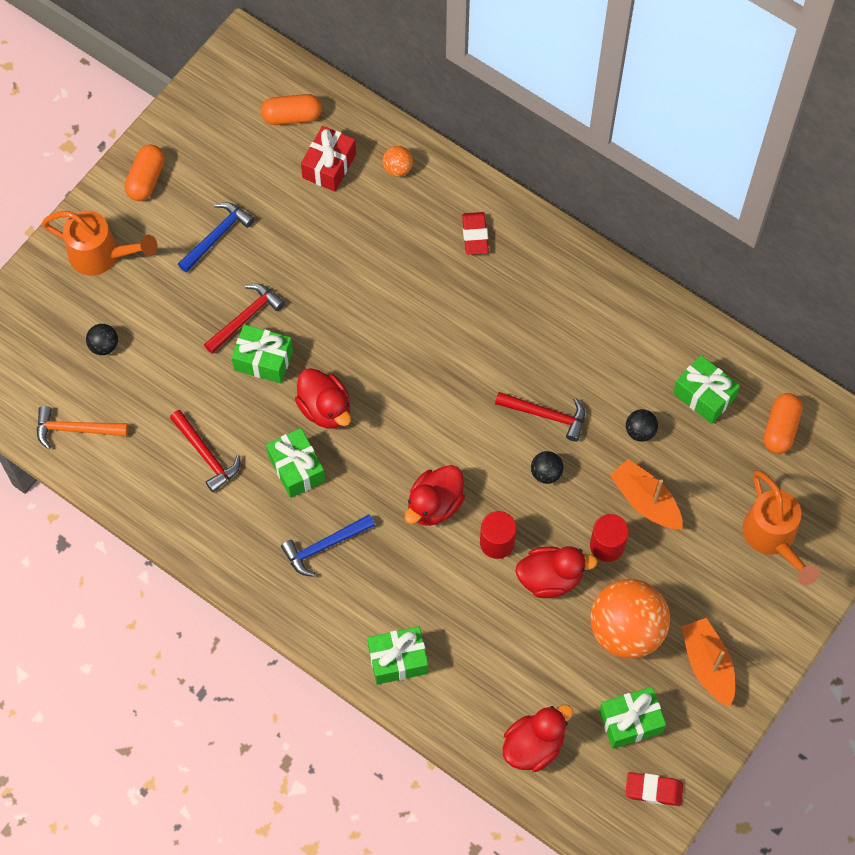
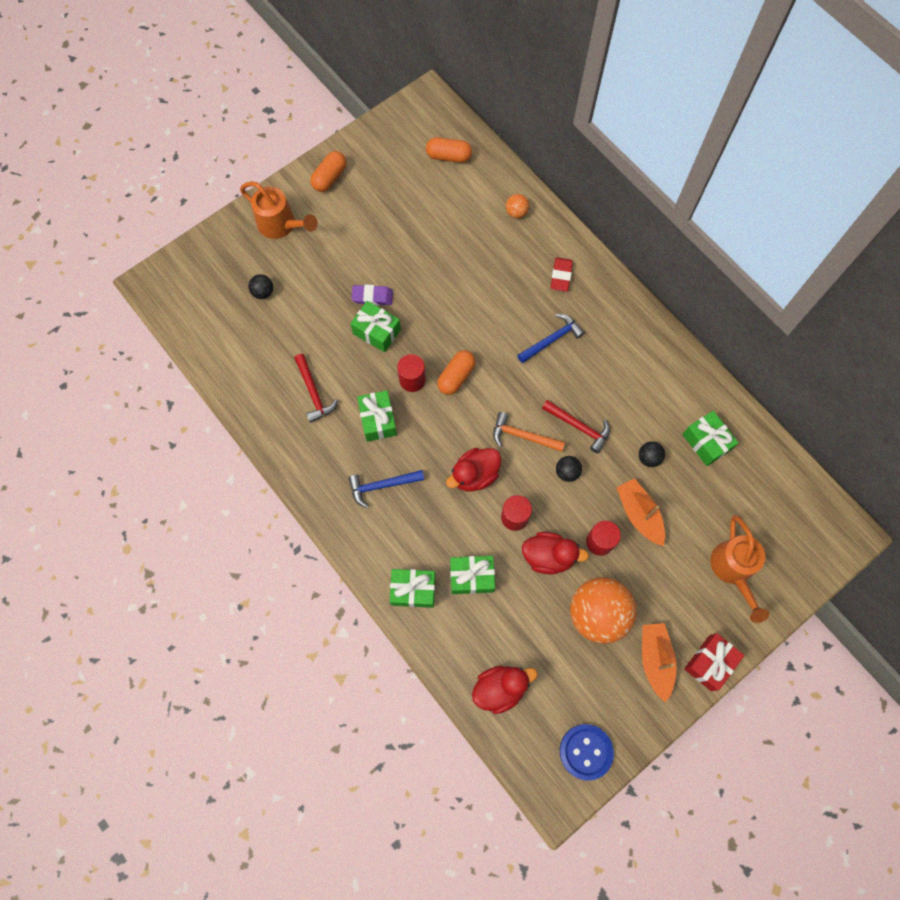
camera: 15 degrees right, 5 degrees up
orange hammer [37,406,128,449] -> orange hammer moved to [493,412,565,452]
blue hammer [178,202,255,273] -> blue hammer moved to [517,314,585,363]
red hammer [204,284,285,354] -> purple eraser [351,285,393,305]
red duck [295,368,351,429] -> red cylinder [397,354,426,392]
red gift [301,126,356,192] -> red gift moved to [684,633,744,691]
green gift [599,687,666,749] -> green gift moved to [450,556,495,594]
red eraser [625,772,684,806] -> blue button [560,724,614,781]
orange capsule [764,393,803,454] -> orange capsule moved to [437,350,476,395]

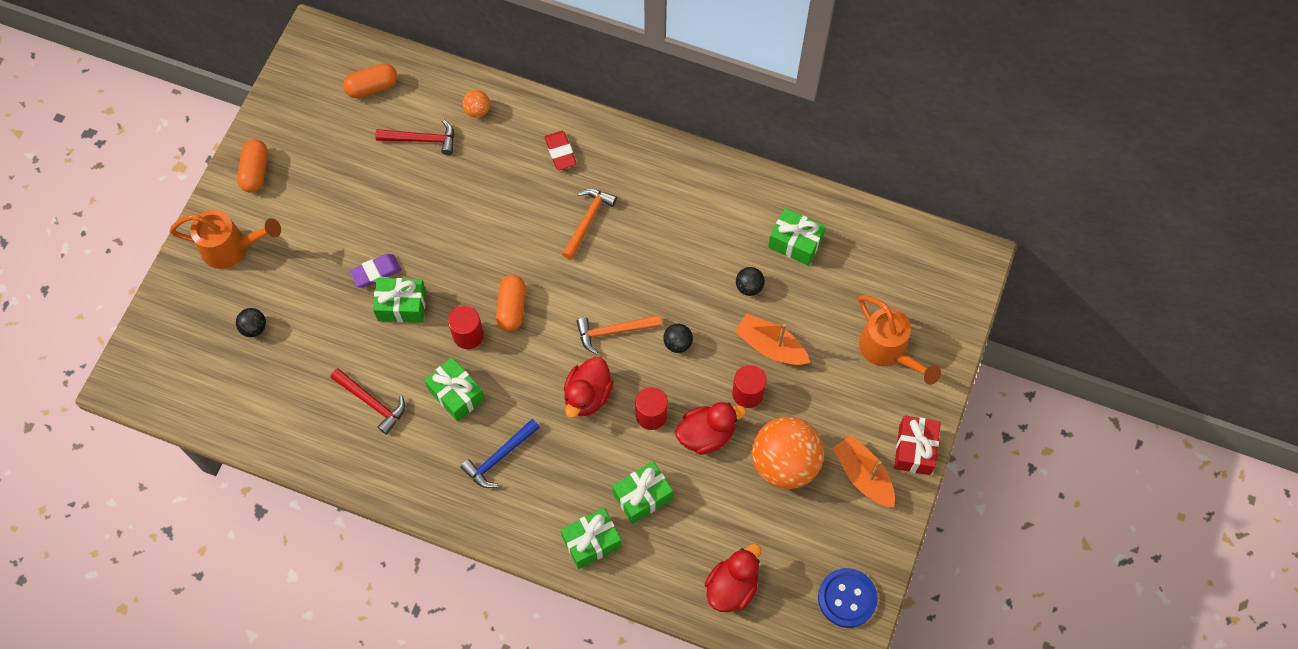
camera: 30 degrees left, 5 degrees down
blue hammer [517,314,585,363] -> orange hammer [562,189,617,260]
red hammer [542,400,610,454] -> red hammer moved to [375,119,454,155]

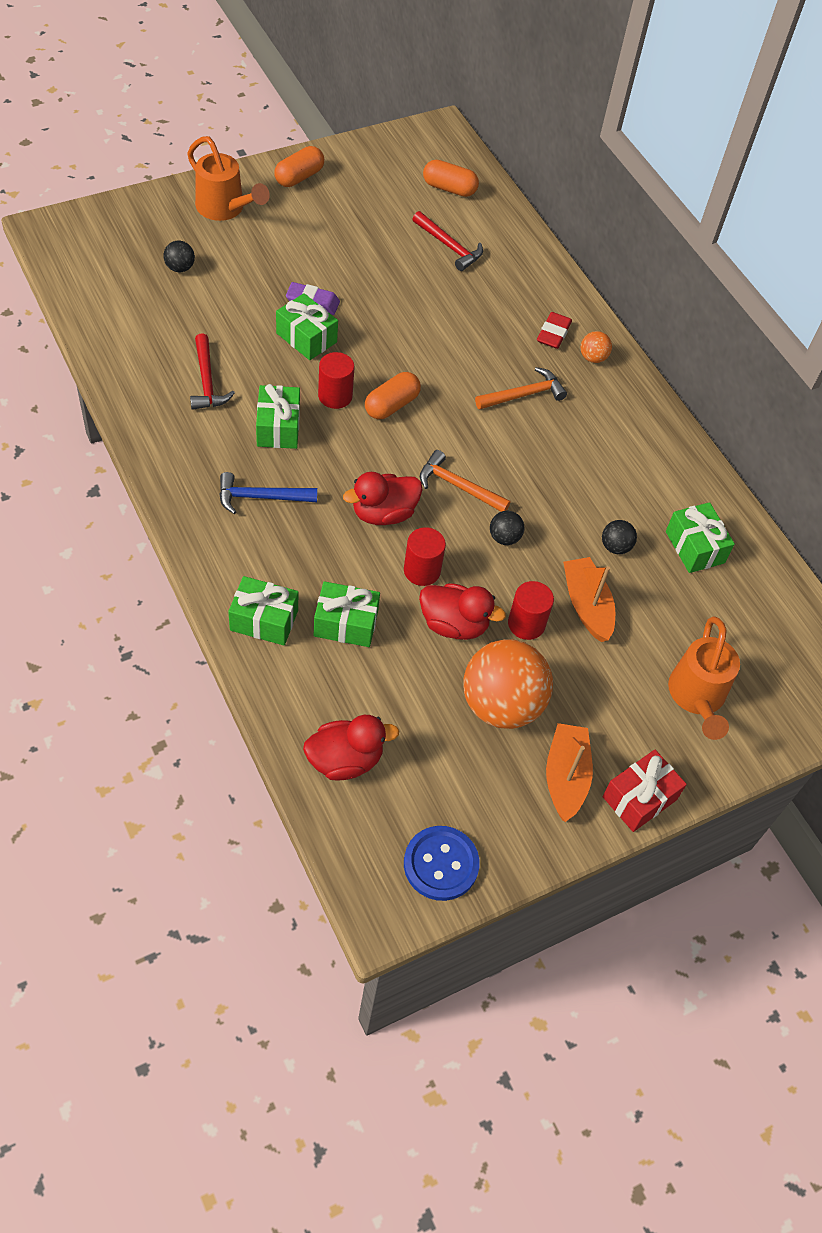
camera: 35 degrees right, 10 degrees down
orange ball [462,90,490,118] -> orange ball moved to [581,331,612,363]

